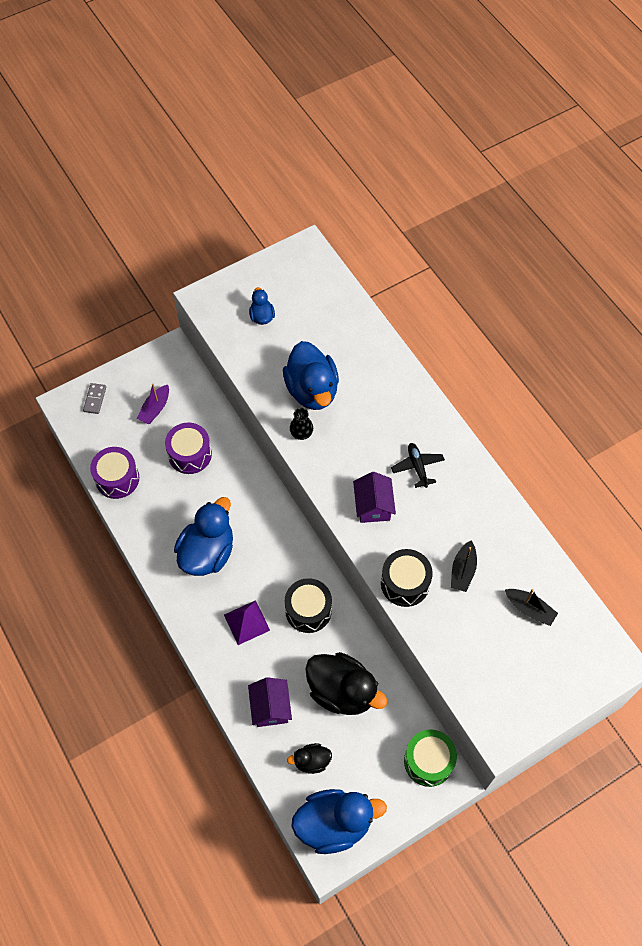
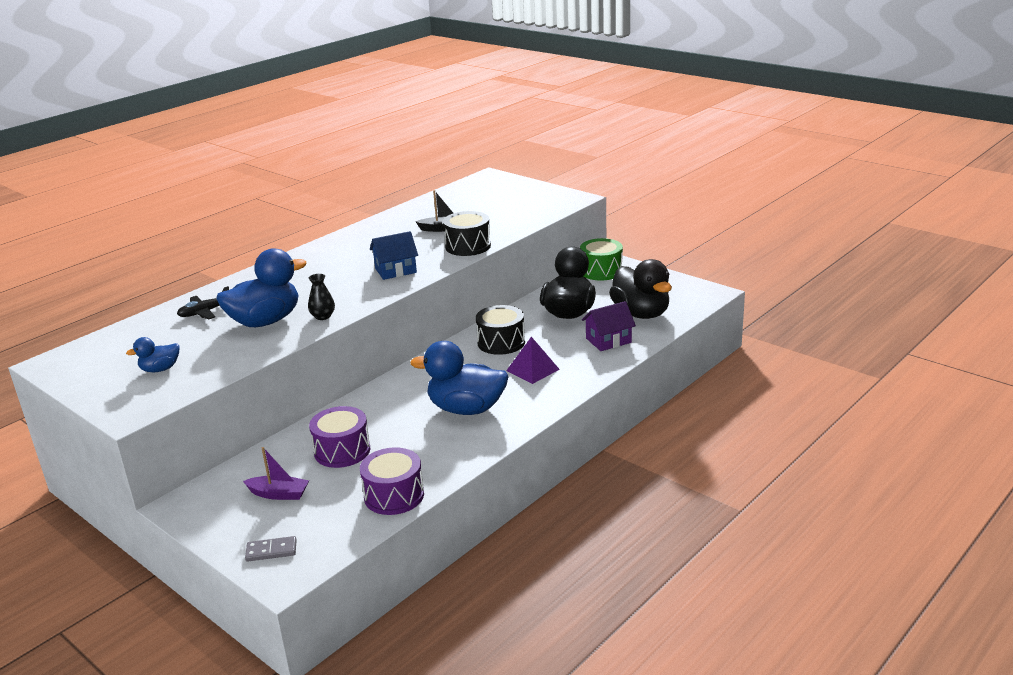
camera: 105 degrees left, 35 degrees down
black duck [287,743,332,774] -> black duck [609,259,672,319], size x2.03
blue duck [291,789,387,854] -> none
purple house [353,472,396,523] -> blue house [370,231,418,280]
black plane [391,443,445,488] -> black plane moved to [177,286,229,320]
black boat [505,589,558,626] -> none

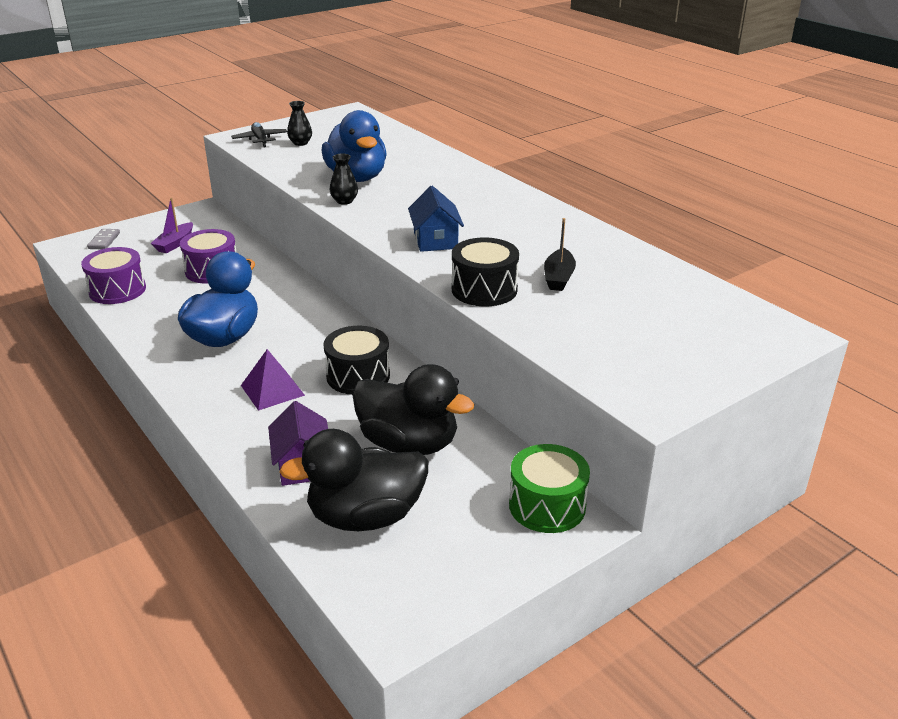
camera: 100 degrees right, 5 degrees up
blue duck [126,337,179,372] -> black vase [287,101,312,146]
black plane [177,286,229,320] -> black plane moved to [231,122,287,147]

